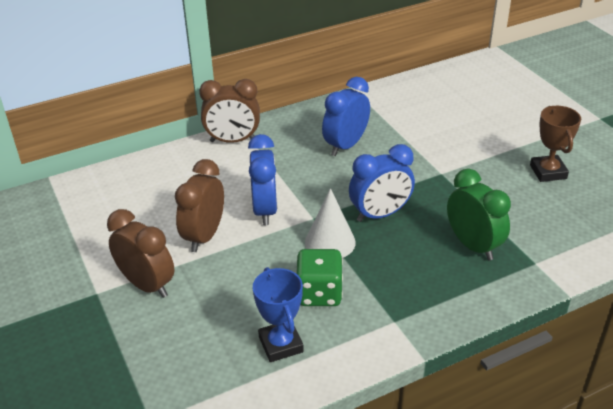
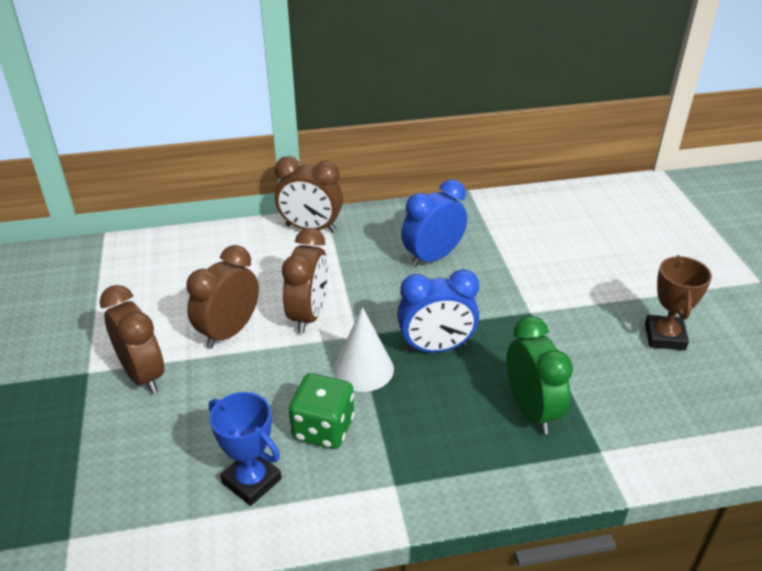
camera: 15 degrees right, 0 degrees up
blue clock [248,134,278,225] -> brown clock [282,228,328,334]
blue trophy [253,267,304,362] -> blue trophy turned 45 degrees counterclockwise [209,392,282,506]

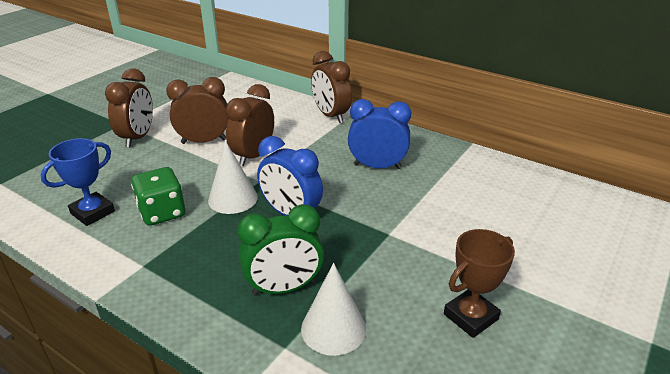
camera: 45 degrees right, 5 degrees down
blue trophy [209,392,282,506] -> blue trophy turned 45 degrees clockwise [40,138,115,226]
brown clock [282,228,328,334] -> brown clock turned 150 degrees clockwise [226,84,274,166]
green clock [507,316,573,435] -> green clock turned 45 degrees clockwise [238,204,324,296]
none -> white cone [301,263,366,356]

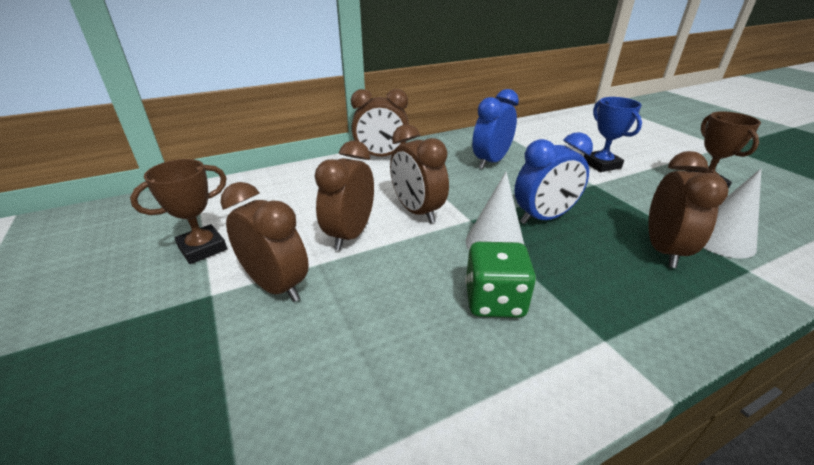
camera: 60 degrees left, 0 degrees up
blue trophy [40,138,115,226] -> blue trophy moved to [584,97,642,172]
green clock [238,204,324,296] -> brown clock [648,151,729,268]
none -> brown trophy [130,159,227,264]

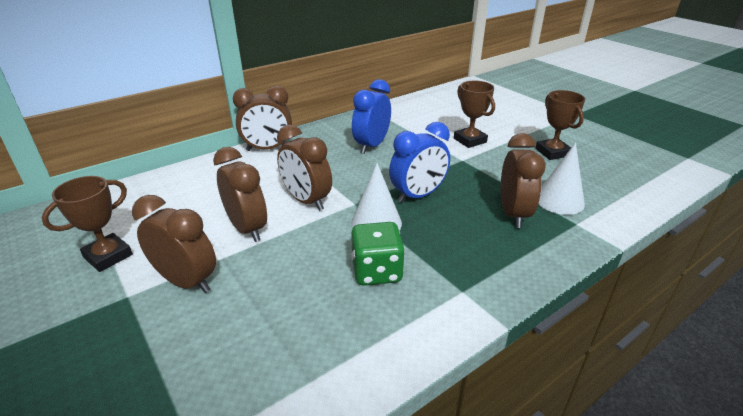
camera: 10 degrees left, 0 degrees up
brown clock [315,140,374,251] -> brown clock turned 135 degrees clockwise [213,147,267,242]
blue trophy [584,97,642,172] -> brown trophy [454,80,495,148]

